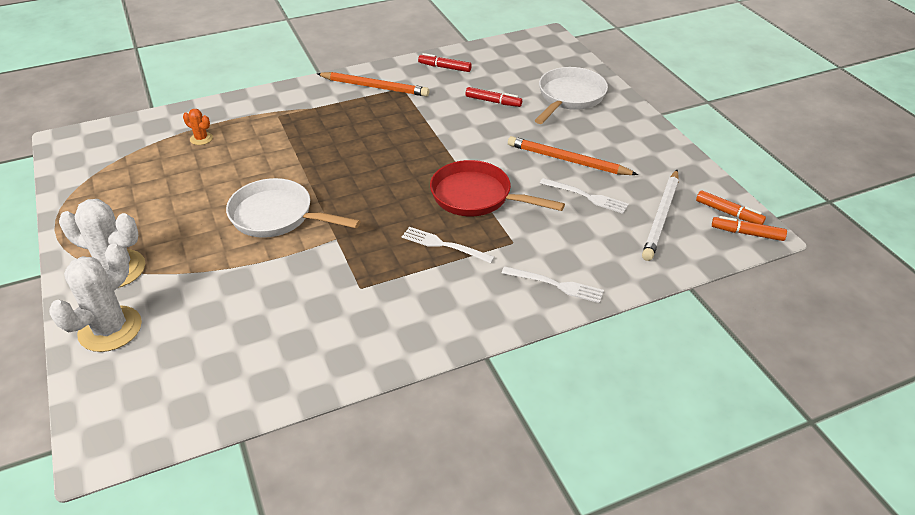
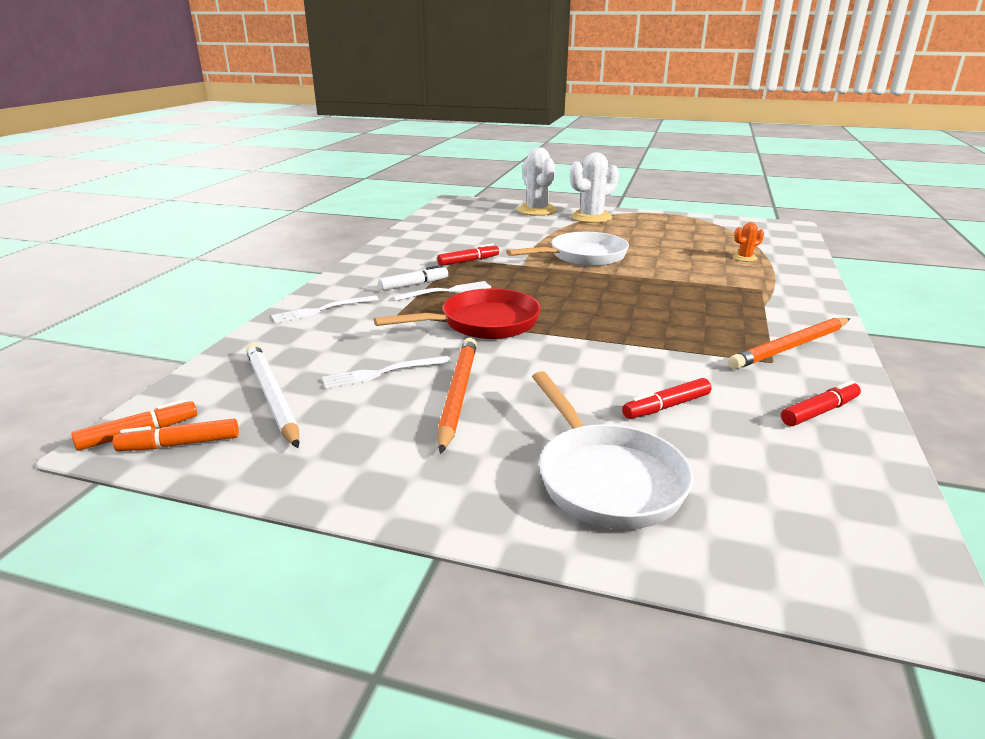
camera: 130 degrees right, 15 degrees down
orange pencil [508,136,638,175] -> orange pencil turned 60 degrees counterclockwise [437,338,477,454]
none -> white marker [379,265,448,291]
none -> red marker [437,243,499,266]

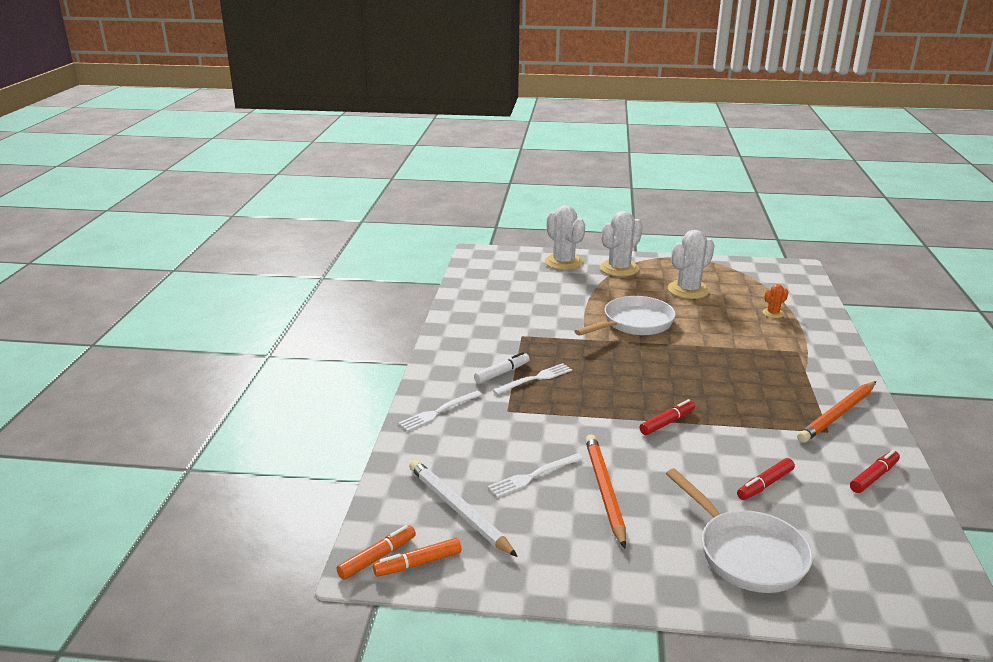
camera: 10 degrees left, 0 degrees up
red pan [374,288,541,339] -> none
red marker [437,243,499,266] -> red marker moved to [640,399,695,435]
none -> white cactus [668,230,714,299]

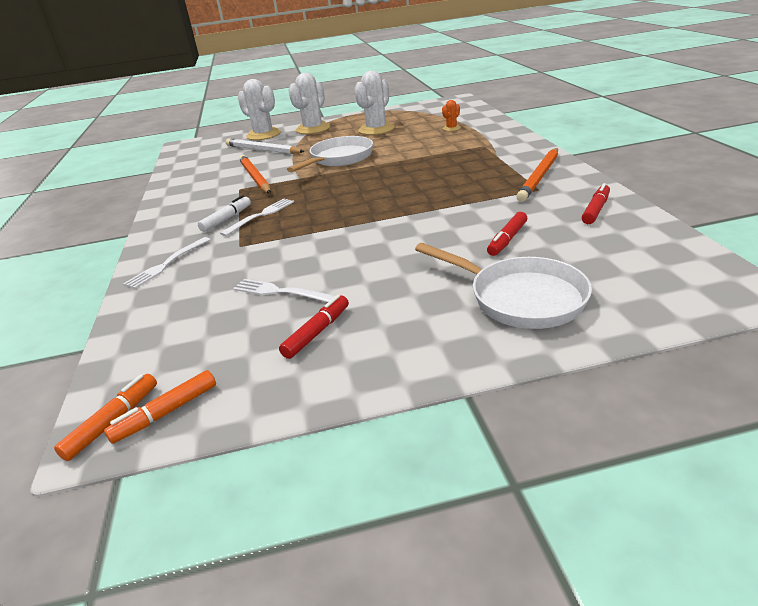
camera: 15 degrees left, 5 degrees up
white pencil [409,460,518,557] -> white pencil moved to [226,138,305,154]
white fork [487,453,583,498] -> white fork turned 75 degrees clockwise [233,279,335,302]
orange pencil [585,435,626,548] -> orange pencil moved to [239,155,271,194]
red marker [640,399,695,435] -> red marker moved to [279,295,349,359]

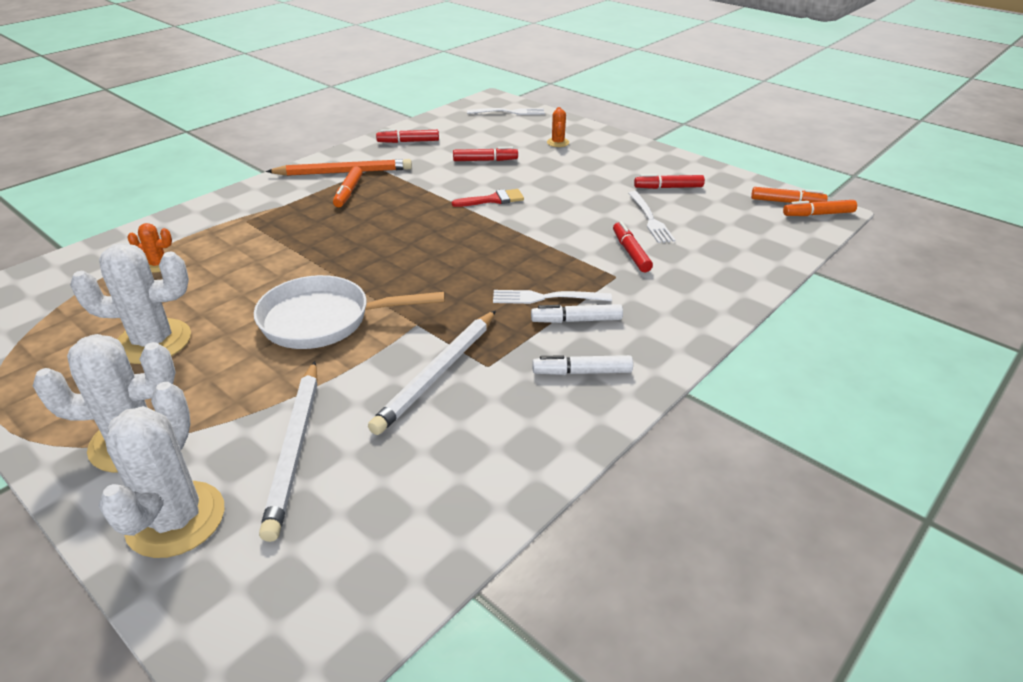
camera: 130 degrees left, 5 degrees up
white fork [123,237,210,289] -> white fork moved to [467,108,545,115]
orange pencil [239,155,271,194] -> white pencil [368,310,496,435]
white pan [415,243,592,329] -> orange cactus [547,107,569,147]
none -> orange marker [333,166,362,207]
none -> red brush [452,189,524,207]
none -> white marker [532,355,633,375]
none -> red marker [613,221,653,272]

